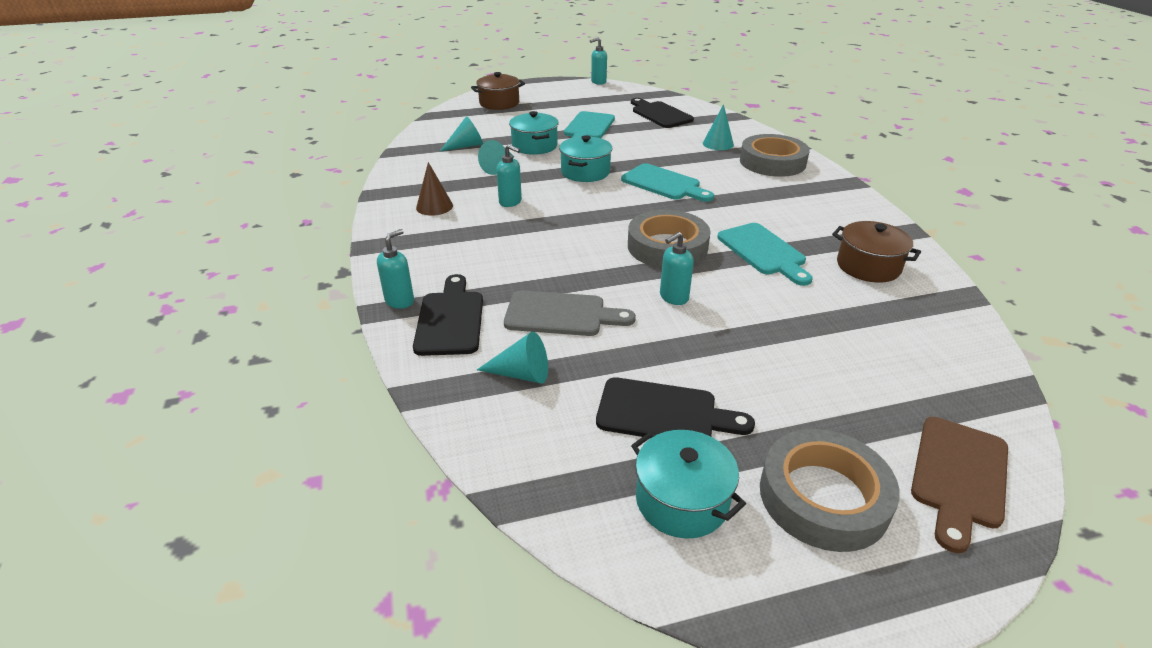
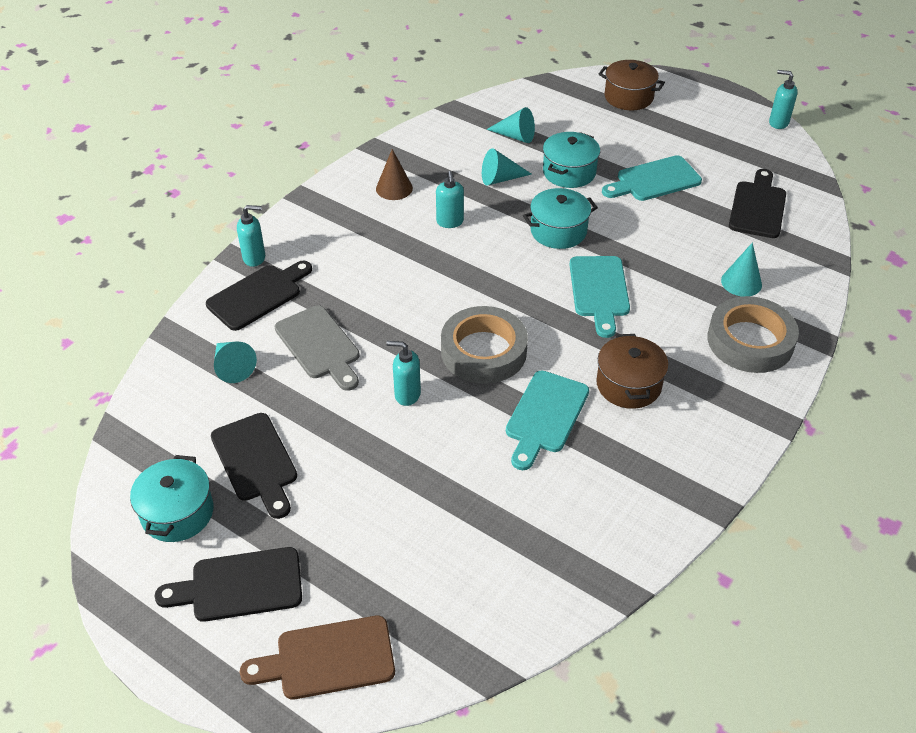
camera: 50 degrees right, 10 degrees up
grey tape [760,429,900,552] -> black cutting board [155,547,302,622]
brown pot [832,221,921,283] -> brown pot moved to [596,334,669,409]

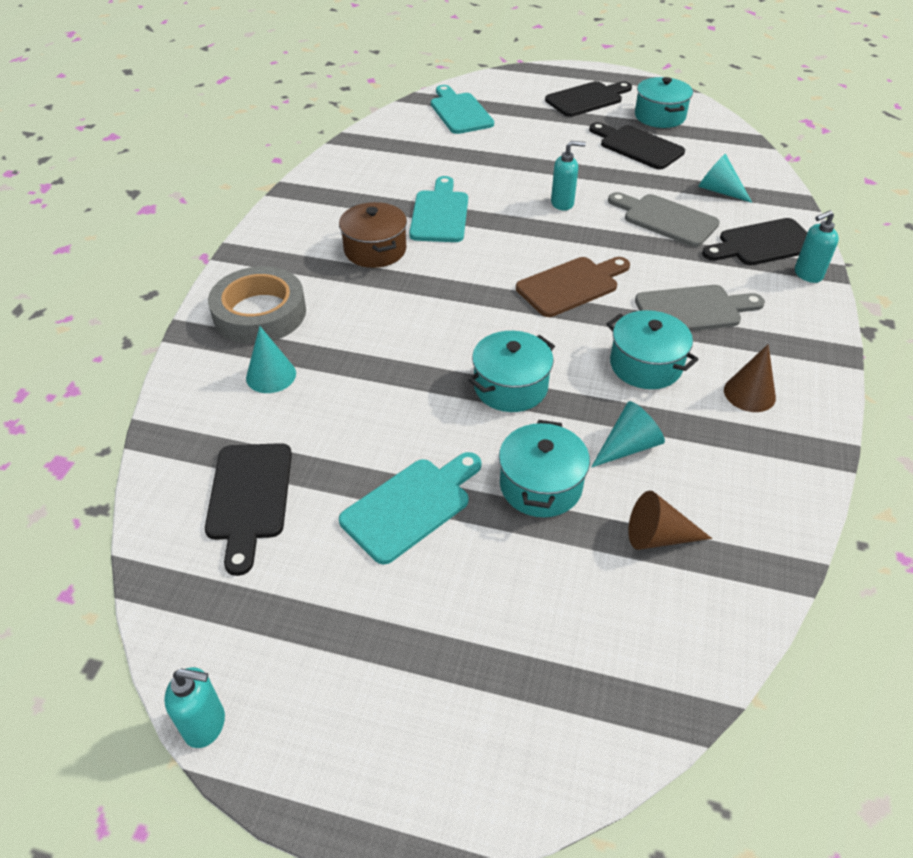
camera: 160 degrees right, 0 degrees up
black cutting board [206,260,312,331] -> black cutting board turned 45 degrees clockwise [702,218,808,265]
brown cutting board [240,616,395,699] -> brown cutting board moved to [516,257,630,317]
turquoise soap dispenser [436,171,464,228] -> turquoise pot [607,310,699,389]
grey tape [441,306,528,384] -> none
turquoise cone [486,107,535,143] -> brown cone [629,491,712,550]
turquoise cutting board [569,256,630,338] -> turquoise cutting board moved to [431,85,494,134]
brown pot [599,60,665,110] -> none
none -> grey cutting board [635,285,765,331]

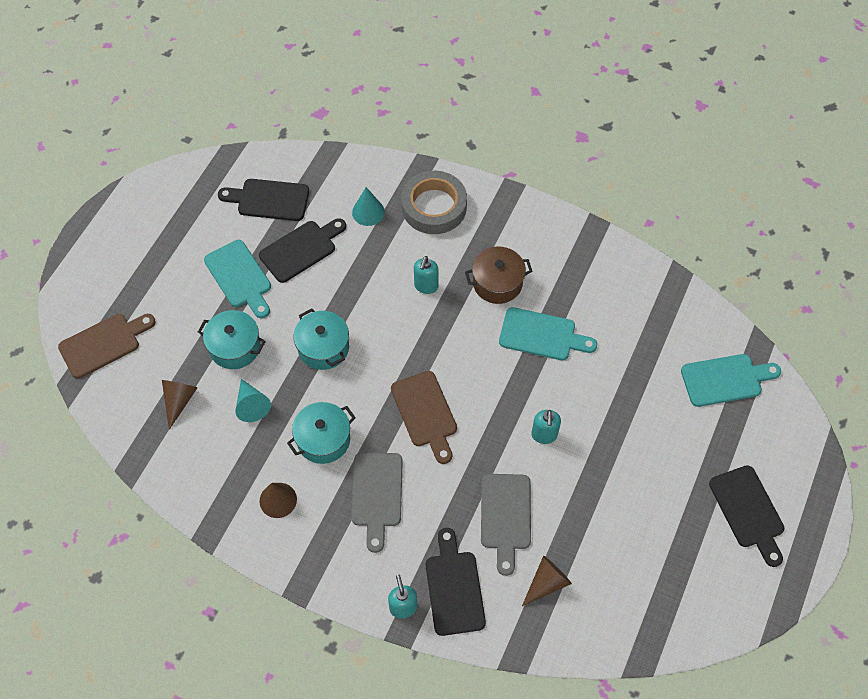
camera: 100 degrees right, 15 degrees up
turquoise soap dispenser [164,667,225,748] -> turquoise soap dispenser moved to [414,256,439,294]
black cutting board [589,122,685,170] -> black cutting board moved to [259,218,346,283]
grey cutting board [608,192,720,247] -> grey cutting board turned 135 degrees clockwise [481,474,531,576]
turquoise pot [635,77,693,128] -> none
turquoise cone [698,154,752,203] -> brown cone [522,556,572,606]
none -> brown cutting board [58,314,156,379]

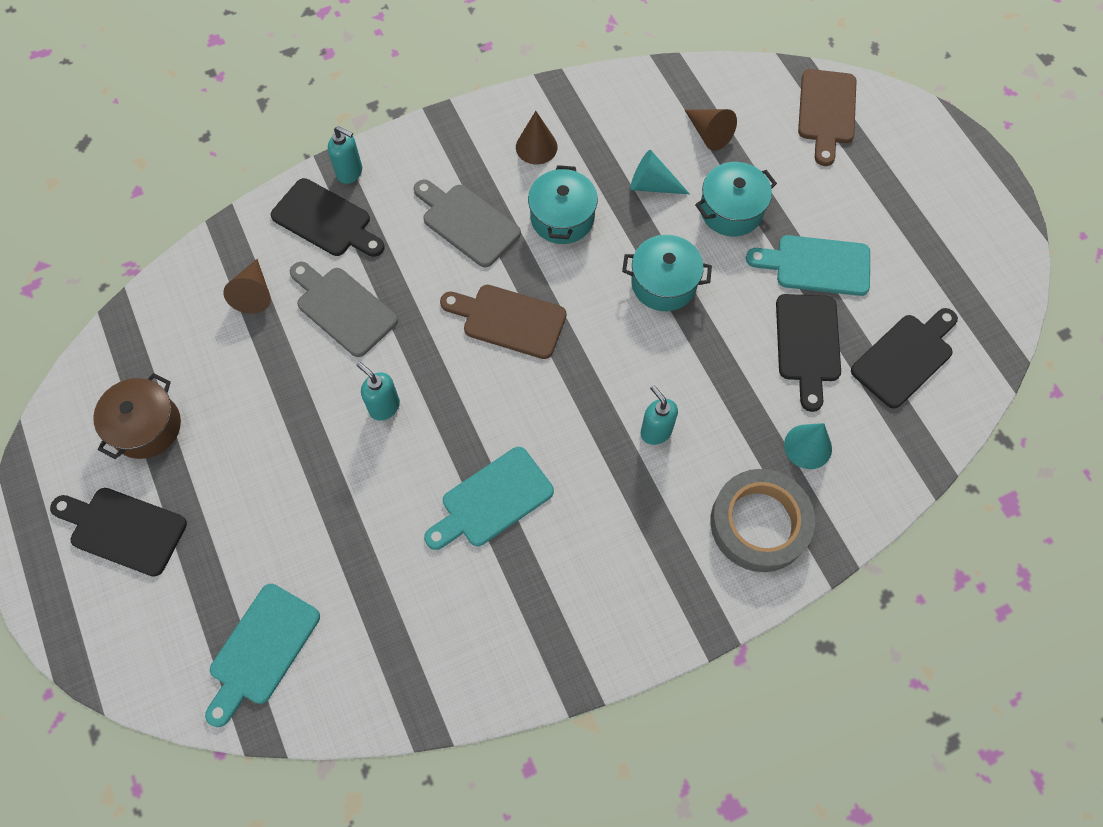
camera: 130 degrees right, 5 degrees up
brown pot [465,246,533,304] -> brown pot moved to [93,373,181,459]

